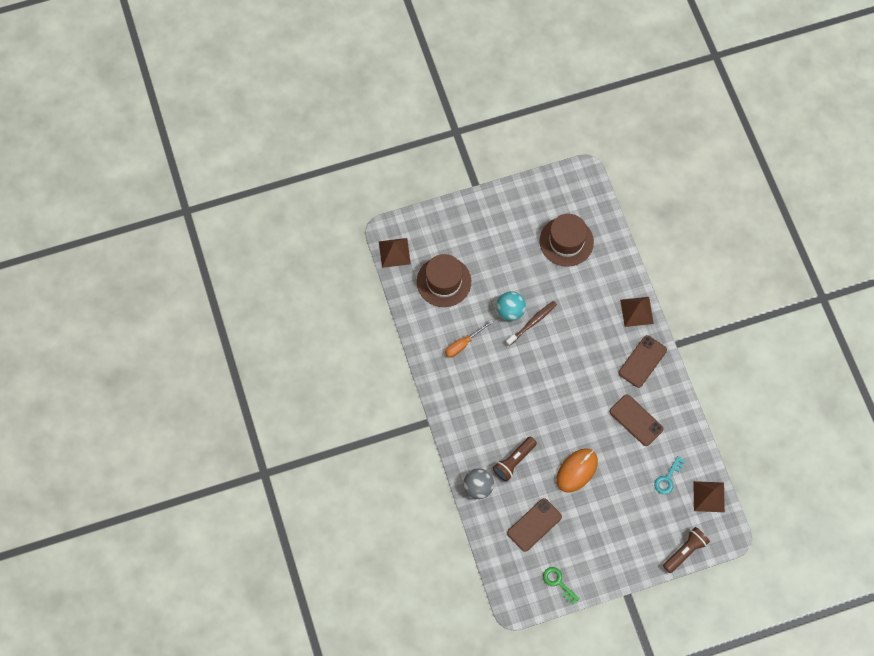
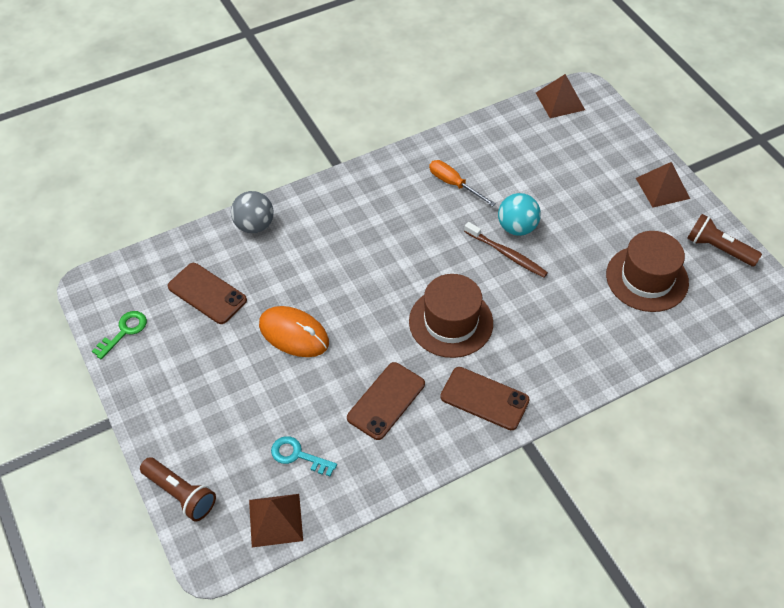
camera: 80 degrees right, 15 degrees down
brown hat [417,254,471,307] -> brown hat moved to [409,274,493,358]
brown flashlight [493,437,537,481] -> brown flashlight moved to [687,214,762,267]
brown pyramid [620,297,654,327] -> brown pyramid moved to [636,162,690,208]

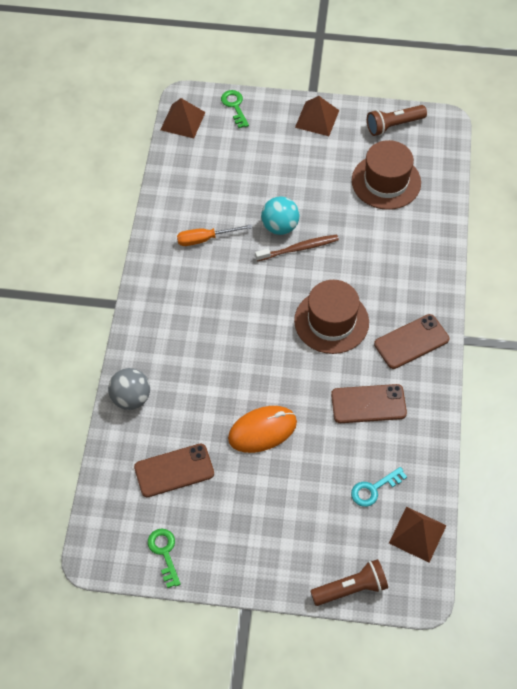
camera: 55 degrees left, 5 degrees up
brown phone [347,362,425,440] -> brown phone turned 75 degrees counterclockwise [331,384,407,423]
none -> green key [221,90,249,128]

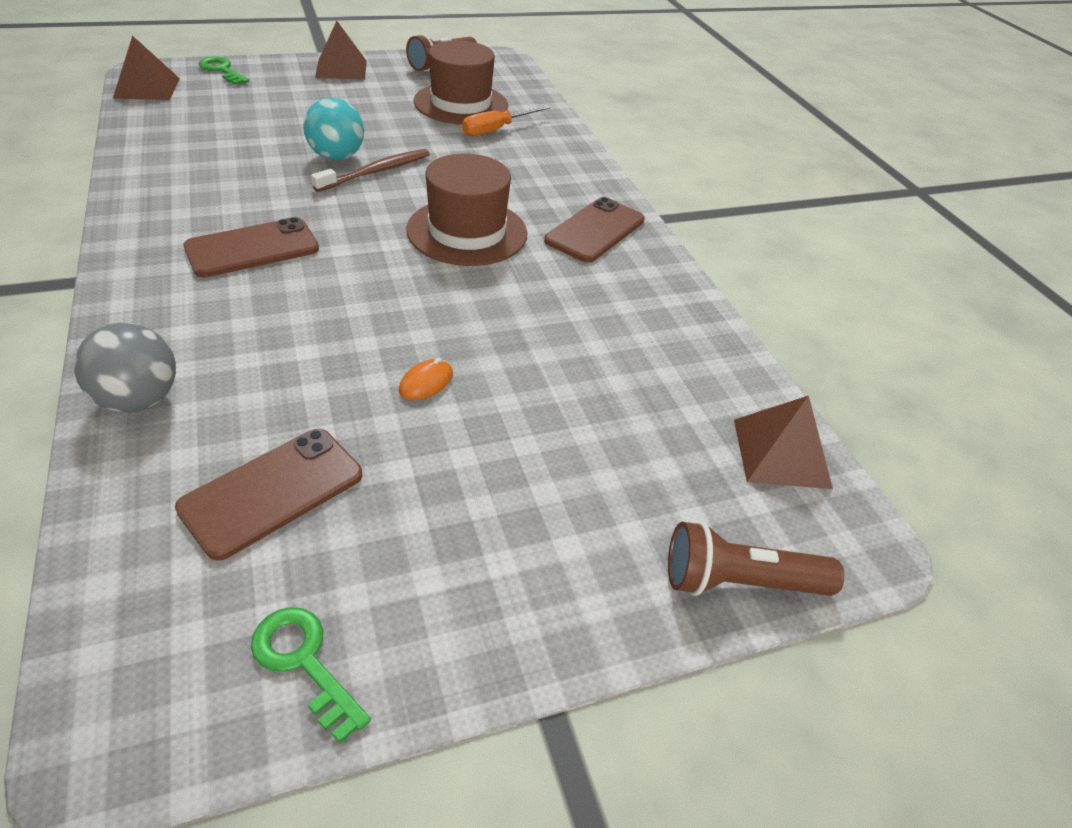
camera: 30 degrees left, 15 degrees down
orange screwdriver [177,224,252,246] -> orange screwdriver moved to [462,105,550,136]
orange mouse [228,406,297,453] -> orange mouse [399,358,453,400], size x0.46
brown flashlight [310,559,388,606] -> brown flashlight turned 135 degrees counterclockwise [668,521,845,596]
brown phone [331,384,407,423] -> brown phone moved to [183,217,319,278]
turquoise key [351,467,407,507] -> none

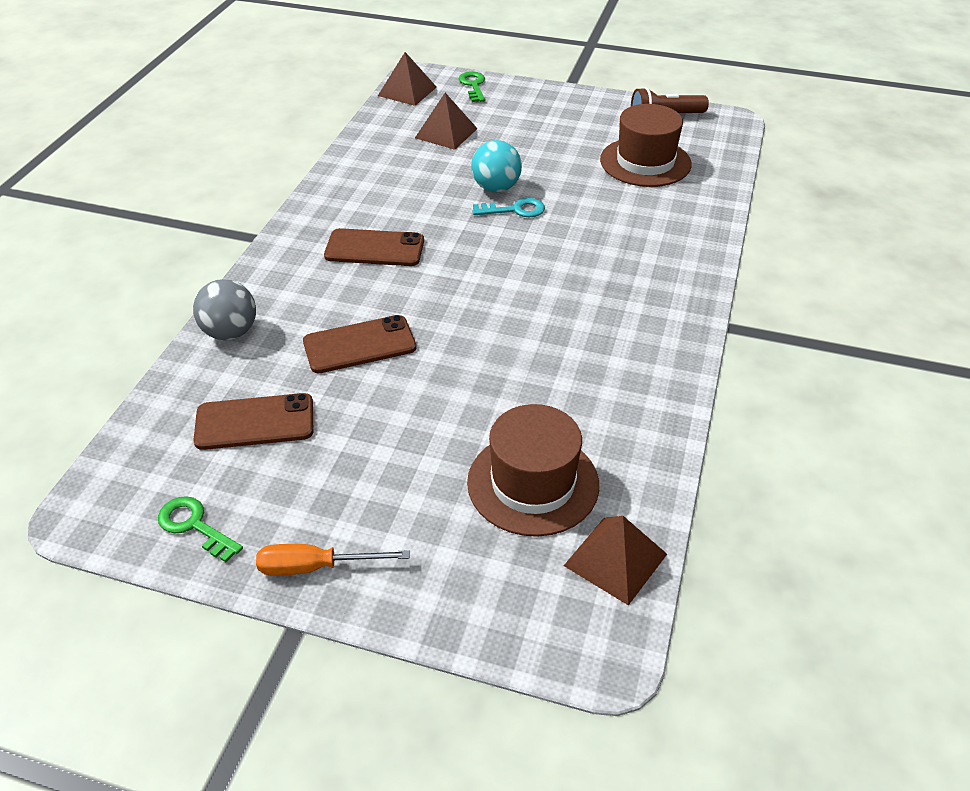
camera: 40 degrees right, 0 degrees up
green key [251,607,371,743] -> green key turned 45 degrees counterclockwise [158,496,243,562]
brown toothbrush [311,149,430,192] -> turquoise key [472,198,545,217]
brown pyramid [315,21,367,80] -> brown pyramid moved to [415,93,478,150]
orange mouse [399,358,453,400] -> none
brown hat [406,154,527,266] -> brown hat moved to [467,404,599,537]
orange screwdriver [462,105,550,136] -> orange screwdriver moved to [256,544,410,576]
brown phone [544,197,645,263] -> brown phone moved to [303,315,416,373]
brown flashlight [668,521,845,596] -> none

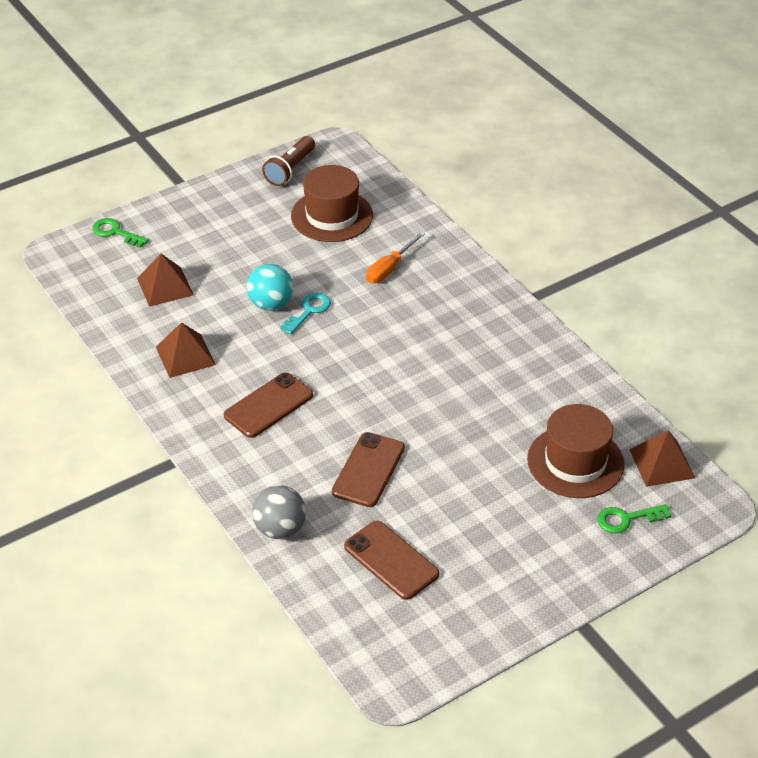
camera: 50 degrees left, 0 degrees up
green key [158,496,243,562] -> green key moved to [597,504,671,533]
brown phone [194,393,313,450] -> brown phone turned 75 degrees counterclockwise [344,520,439,600]
orange screwdriver [256,544,410,576] -> orange screwdriver moved to [366,232,425,283]
brown pyramid [378,52,437,106] -> brown pyramid moved to [156,322,216,378]

